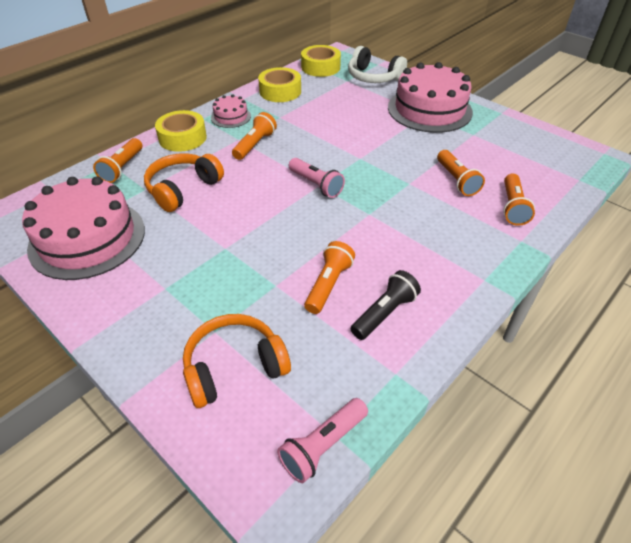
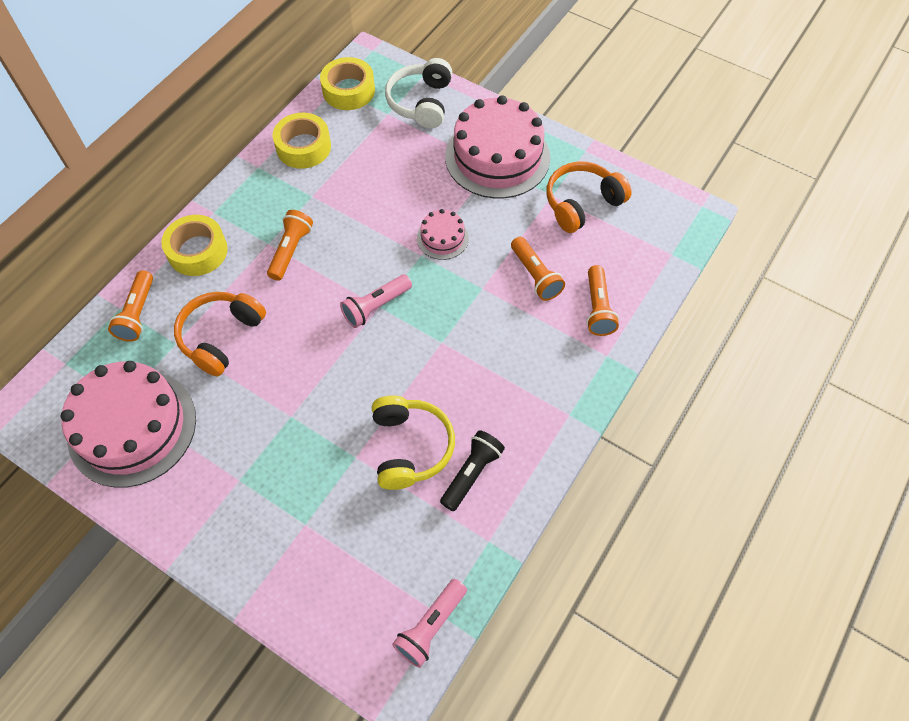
camera: 10 degrees left, 15 degrees up
orange headphones [183,314,291,408] -> orange headphones moved to [547,161,632,233]
pink cake [211,94,251,128] -> pink cake moved to [417,209,469,260]
pink flashlight [289,158,345,198] -> pink flashlight turned 105 degrees clockwise [340,274,412,328]
orange flashlight [304,241,355,314] -> yellow headphones [372,395,455,490]
white headphones [348,46,407,83] -> white headphones turned 75 degrees clockwise [385,58,452,128]

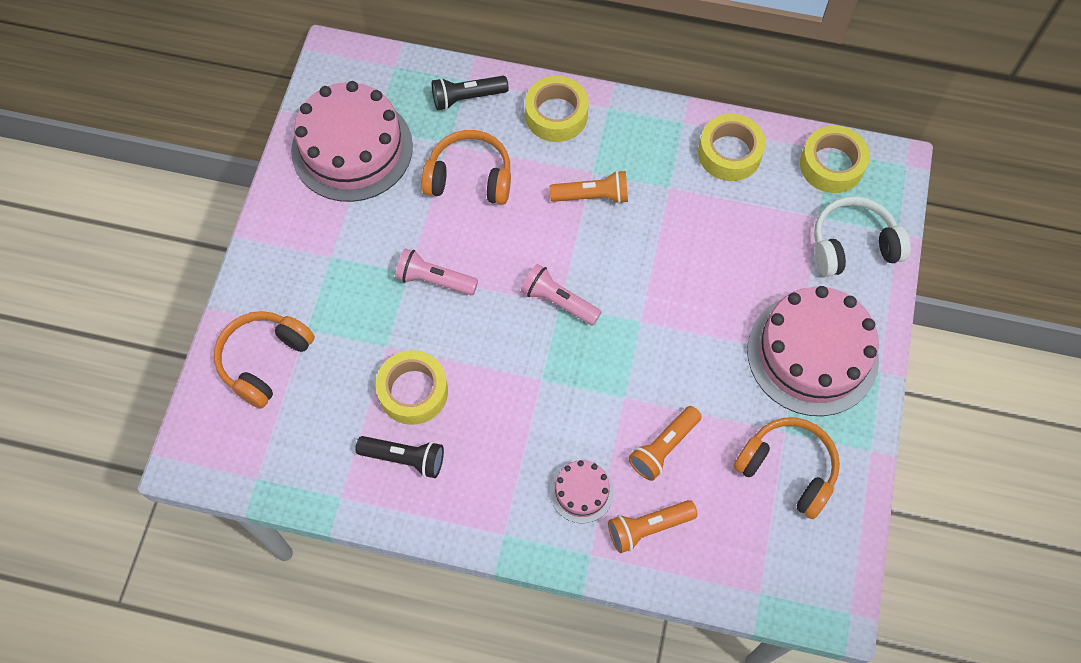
camera: 70 degrees right, 5 degrees up
orange flashlight [108,270,153,341] -> black flashlight [432,76,509,110]
yellow headphones [372,395,455,490] -> yellow tape [376,350,448,425]
pink flashlight [392,579,467,668] -> pink flashlight moved to [395,248,478,295]
pink cake [417,209,469,260] -> pink cake moved to [550,460,614,523]
none -> orange headphones [214,311,315,409]

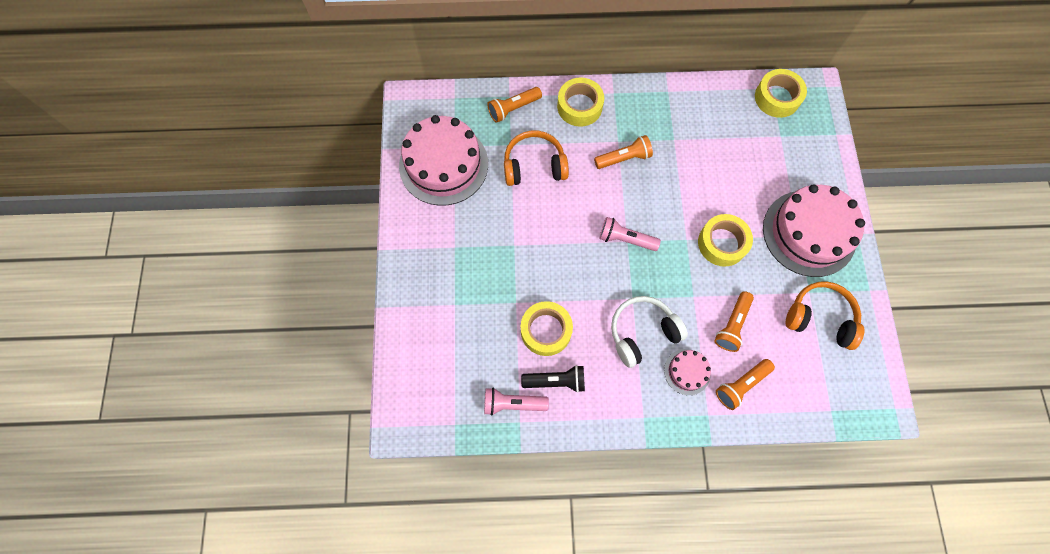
camera: 15 degrees left, 5 degrees up
orange headphones [214,311,315,409] -> none
pink flashlight [395,248,478,295] -> pink flashlight moved to [484,388,549,416]
black flashlight [432,76,509,110] -> orange flashlight [487,87,542,123]
yellow tape [698,114,766,181] -> yellow tape moved to [698,214,753,267]
white headphones [814,197,911,277] -> white headphones moved to [611,296,688,368]

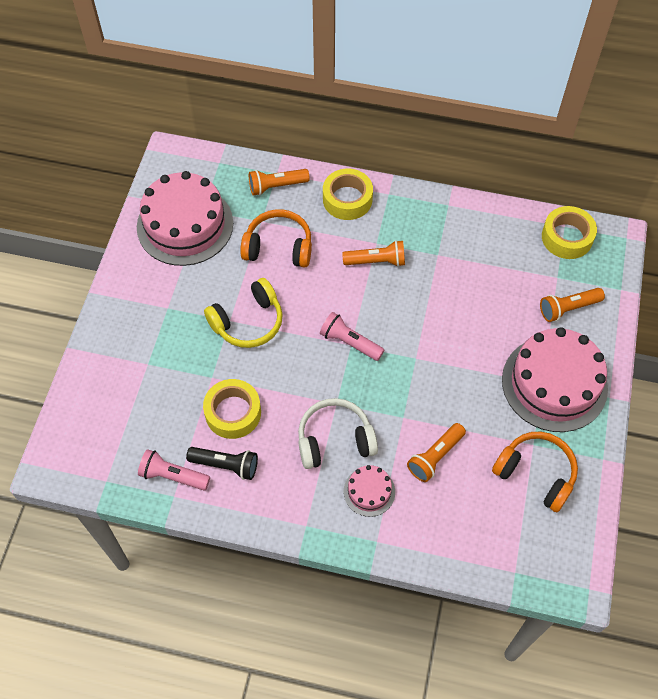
camera: 15 degrees right, 10 degrees down
yellow tape [698,214,753,267] -> none
orange flashlight [716,359,775,410] -> orange flashlight moved to [540,288,605,322]
none -> yellow headphones [204,278,283,348]

